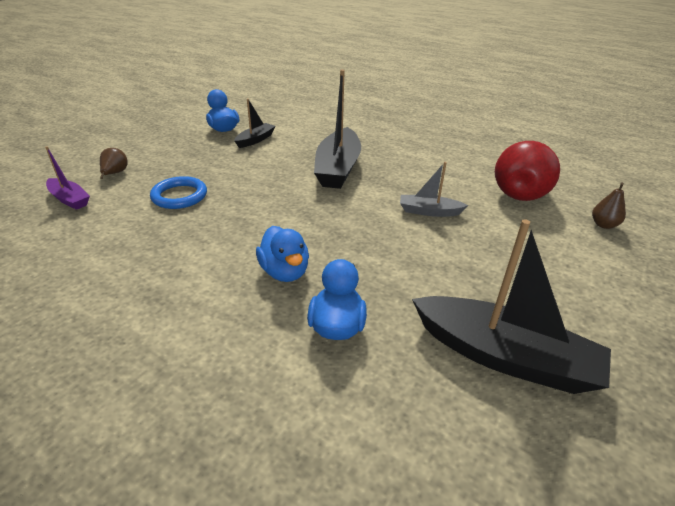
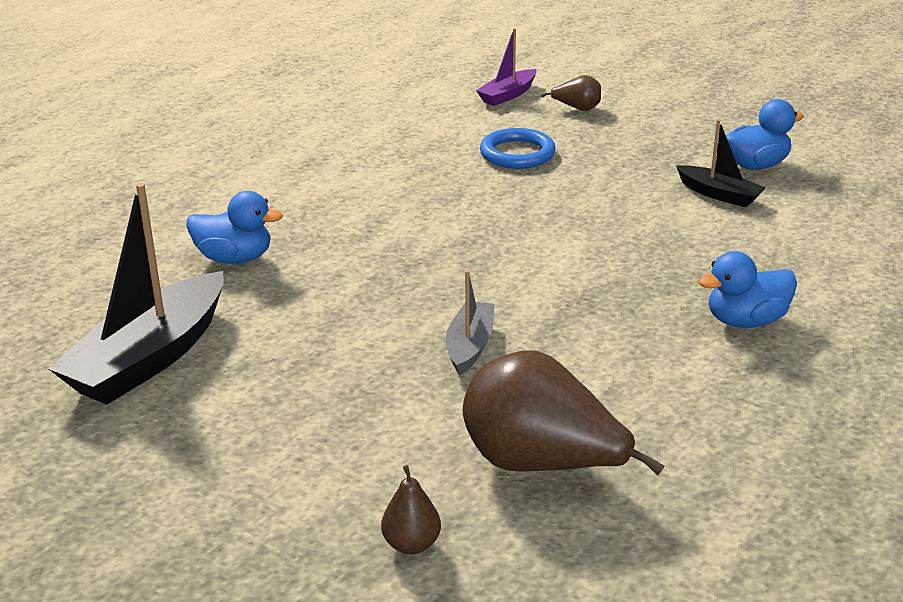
camera: 95 degrees right, 5 degrees down
blue duck [256,226,309,282] -> blue duck moved to [698,251,797,328]
black boat [314,69,361,189] -> none
red pear [495,141,560,201] -> brown pear [463,350,665,476]

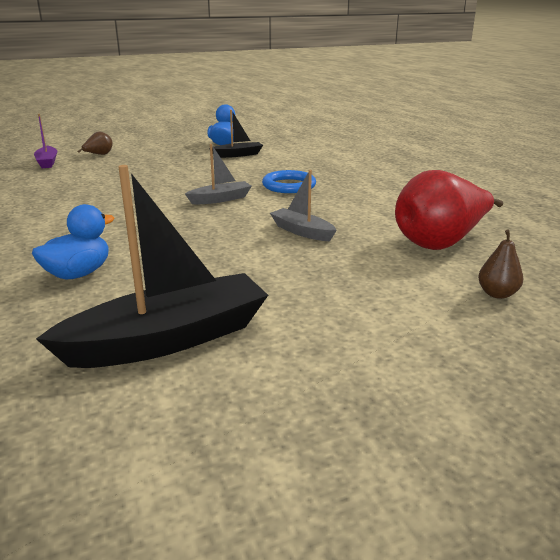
camera: 60 degrees left, 5 degrees down
black boat [48,183,224,405] -> black boat turned 90 degrees counterclockwise [36,165,268,368]
brown pear [463,350,665,476] -> red pear [395,170,503,250]
blue ring [480,128,556,169] -> blue ring moved to [262,170,316,193]
blue duck [698,251,797,328] -> none
none -> grey boat [185,144,252,204]

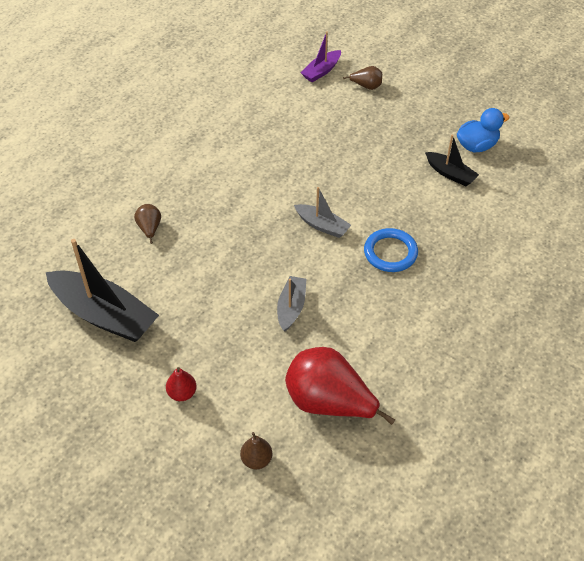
camera: 60 degrees right, 25 degrees up
blue duck [32,204,114,279] -> brown pear [134,204,161,244]
none -> red pear [166,367,197,401]

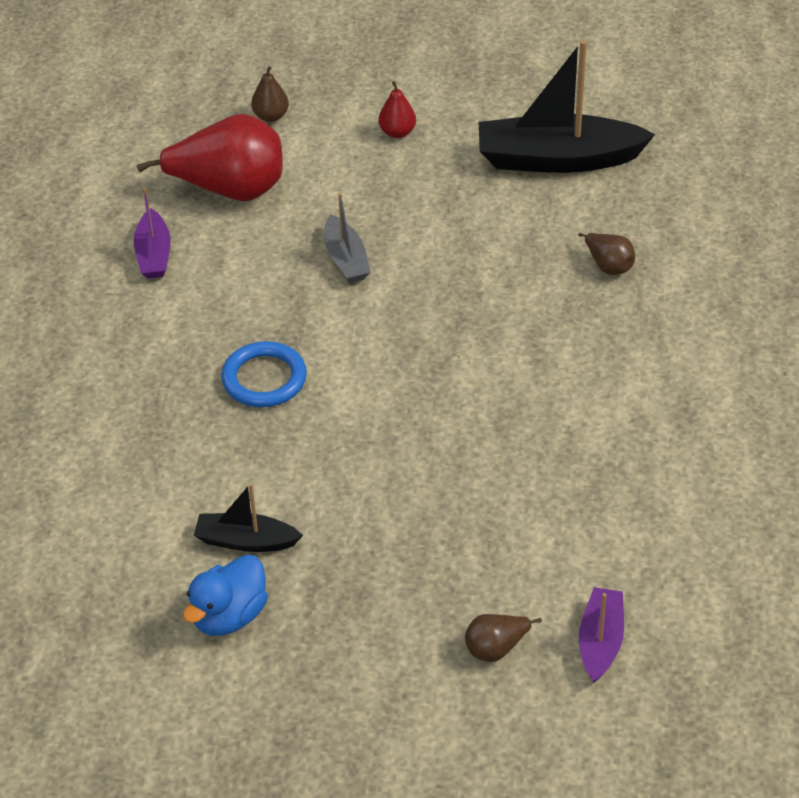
camera: 150 degrees right, 5 degrees down
grey boat [294,187,351,238] -> none
none -> purple boat [134,188,170,278]

